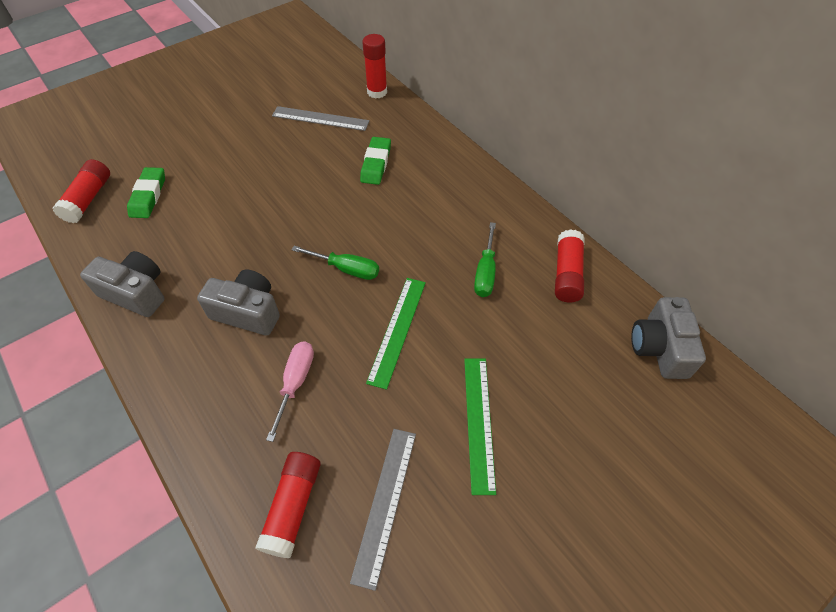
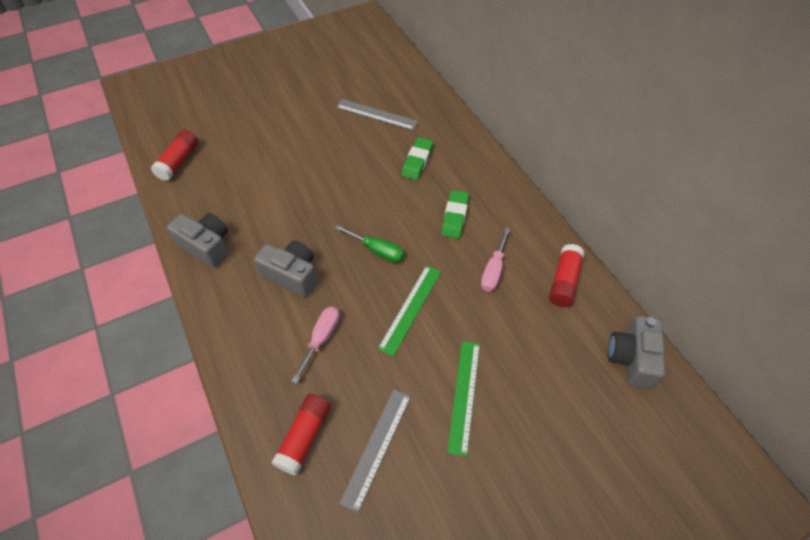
camera: 10 degrees right, 0 degrees up
green eraser [127,167,165,218] -> green eraser moved to [441,190,469,239]
red glue stick [362,34,387,99] -> none
green screwdriver [474,222,496,297] -> pink screwdriver [481,227,510,292]

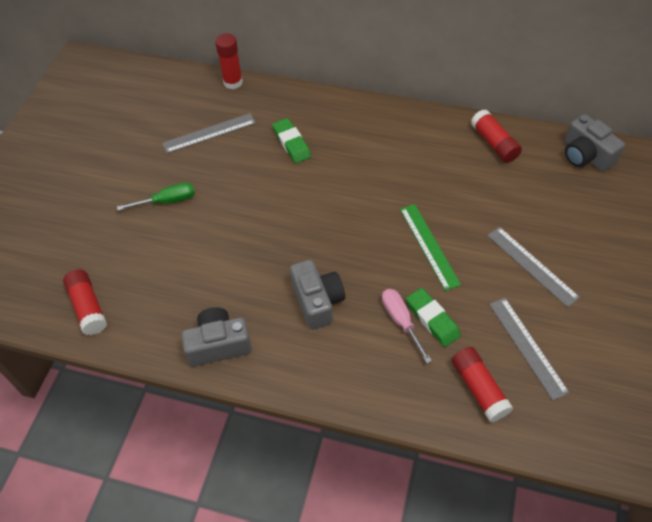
camera: 45 degrees left, 0 degrees up
grey camera [254,241,317,297] -> grey camera turned 90 degrees clockwise [290,260,345,330]
green screwdriver [335,225,404,263] -> green screwdriver moved to [117,182,195,211]
green eraser [441,190,469,239] -> green eraser moved to [406,288,461,347]
green ruler [447,341,480,456] -> grey ruler [487,227,580,307]
pink screwdriver [481,227,510,292] -> none
none -> red glue stick [215,34,243,89]

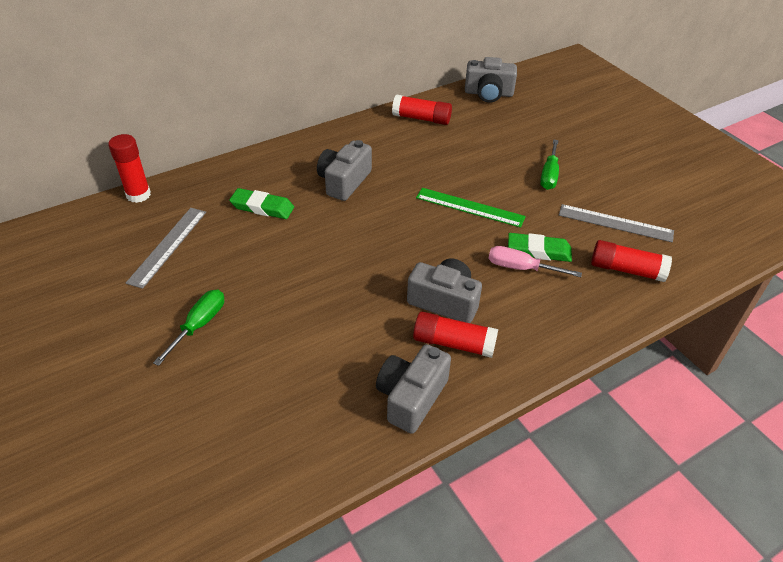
camera: 50 degrees left, 10 degrees down
red glue stick [63,269,107,336] -> red glue stick moved to [413,311,498,358]
grey ruler [487,227,580,307] -> green screwdriver [540,140,559,190]
none -> grey camera [317,140,372,201]

